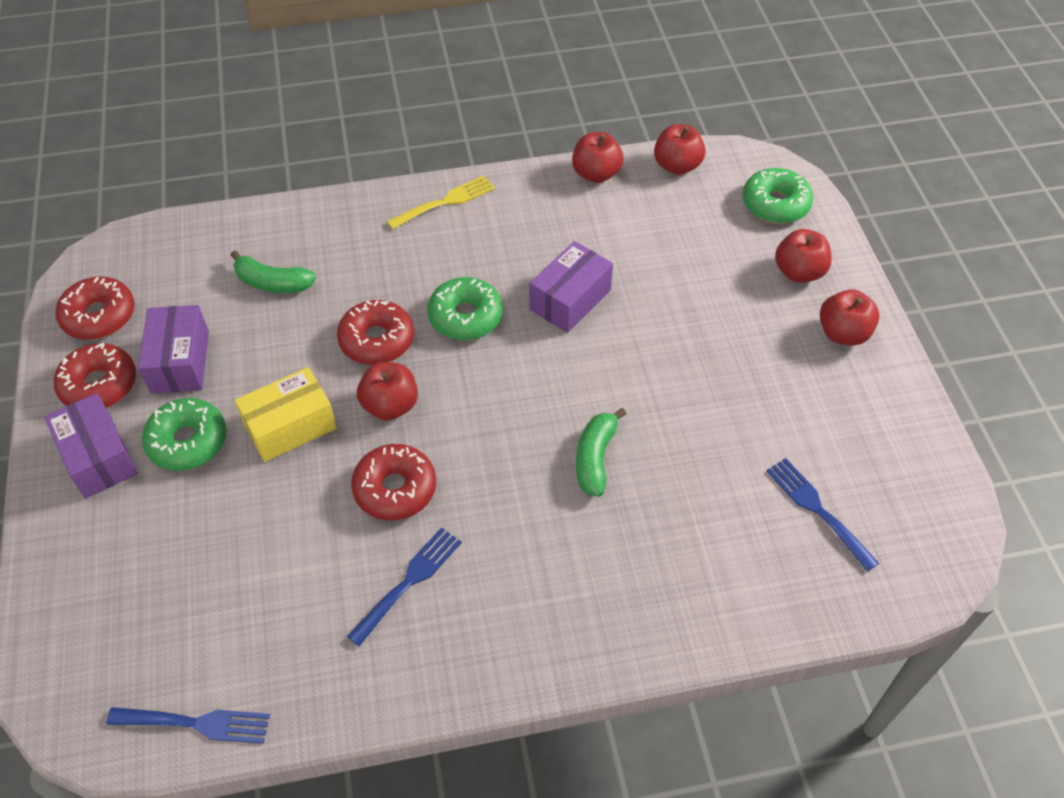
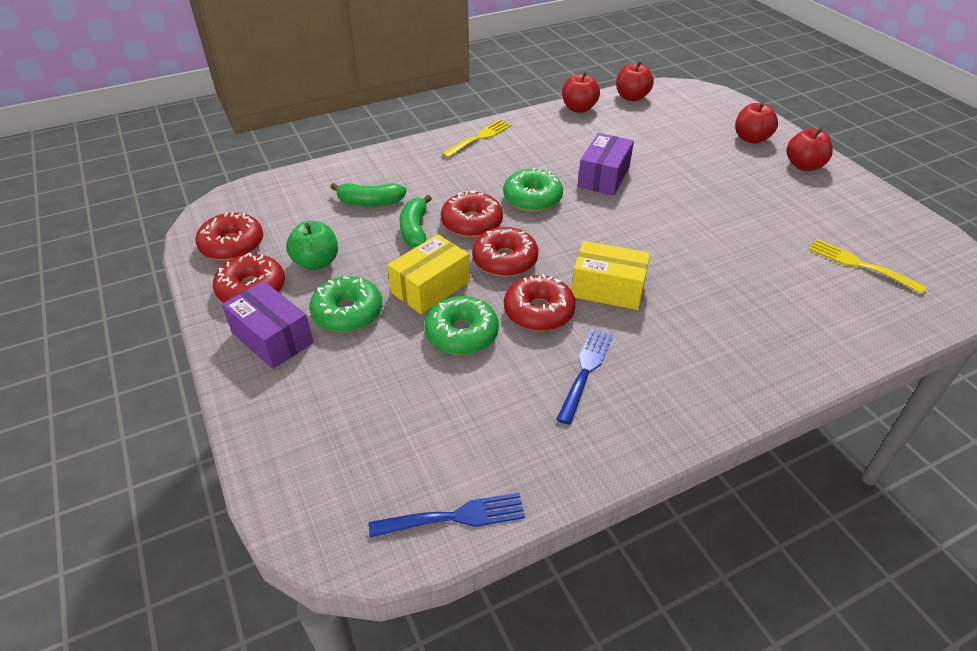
camera: 15 degrees left, 10 degrees down
purple box [138,305,209,394] -> green apple [286,221,338,270]
red apple [357,362,418,421] -> red donut [472,227,538,277]
green banana [576,408,626,497] -> green banana moved to [400,195,432,248]
green donut [743,168,813,223] -> green donut moved to [425,296,499,355]
blue fork [766,458,879,572] -> yellow fork [808,239,927,294]
none -> yellow box [571,241,650,310]

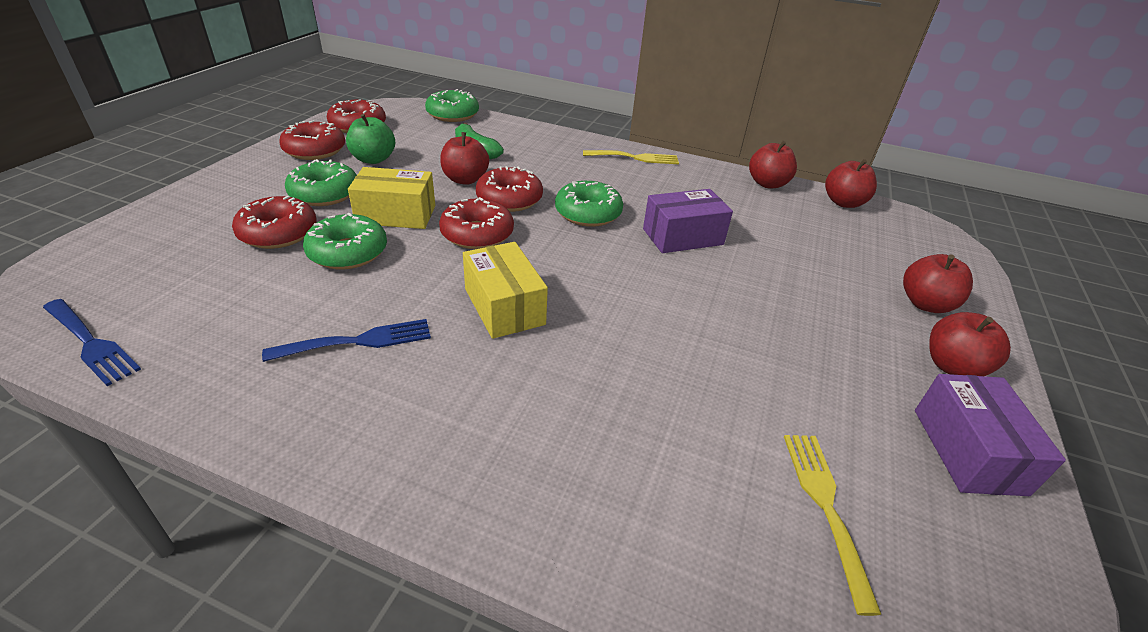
camera: 45 degrees right, 5 degrees down
purple box [222,281,313,369] -> purple box moved to [915,374,1066,496]
green banana [400,195,432,248] -> red apple [440,132,489,185]
red donut [504,274,576,331] -> red donut moved to [232,196,317,249]
none -> green donut [425,89,479,122]

